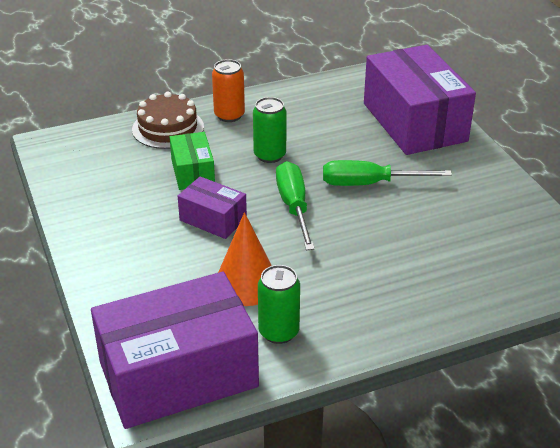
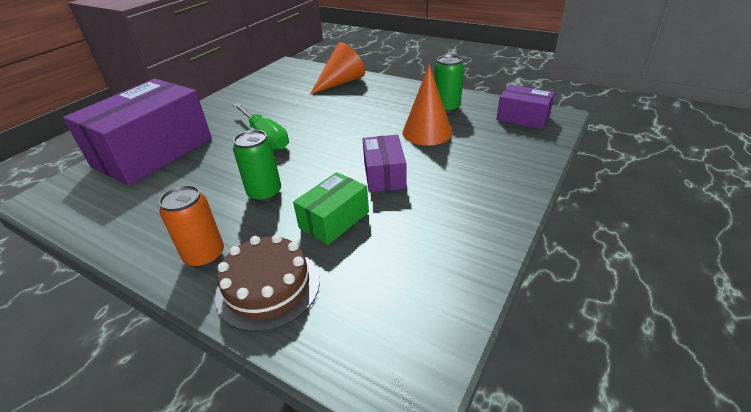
camera: 125 degrees left, 0 degrees up
purple box [91,272,259,429] -> purple box [496,85,555,129], size x0.49
green screwdriver [276,161,315,250] -> none
none -> orange cone [310,42,365,95]

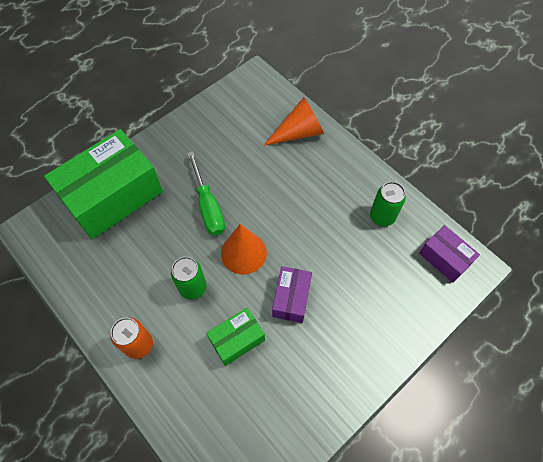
camera: 15 degrees right, 25 degrees up
purple box [63,79,212,186] -> green box [44,129,163,239]
brown cake [215,234,320,332] -> none
orange cone [402,64,452,146] -> orange cone moved to [221,224,267,275]

